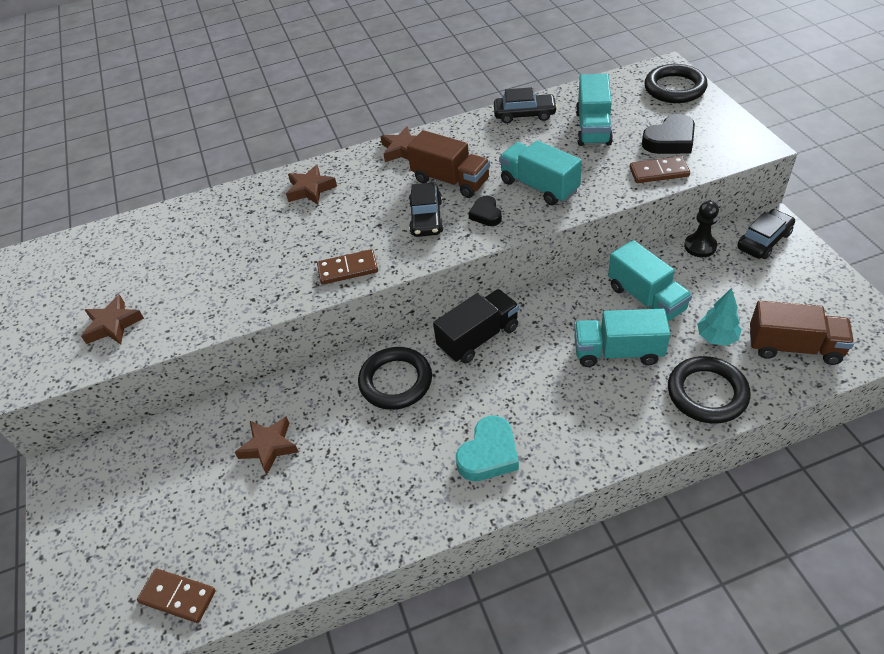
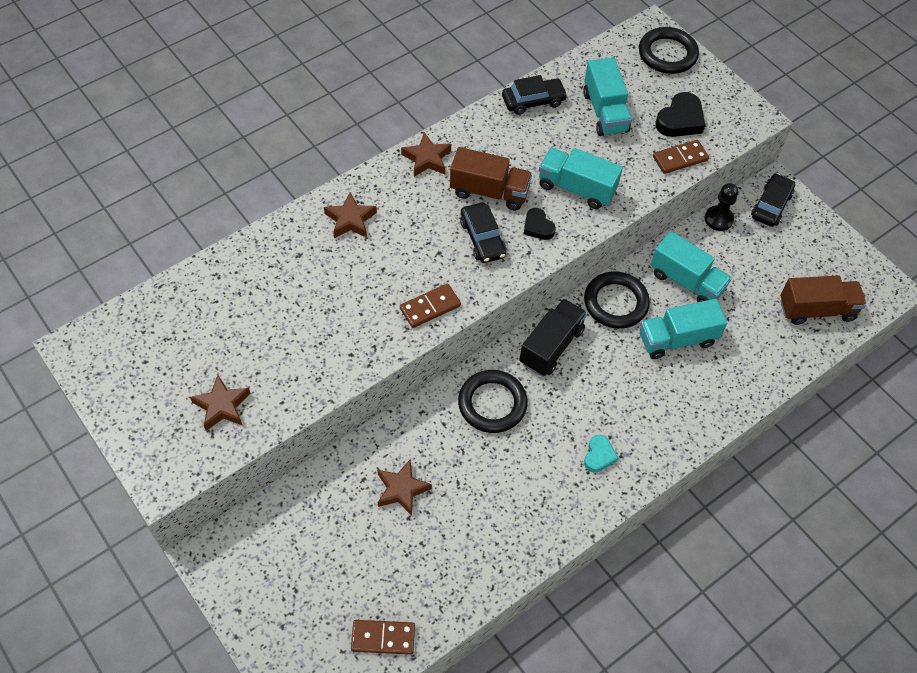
camera: 25 degrees left, 10 degrees up
turquoise heart [456,416,519,481] -> turquoise heart [584,435,618,473], size x0.62
black ring [668,356,750,424] -> black ring moved to [584,271,650,329]
turquoise tree [697,288,742,346] -> none

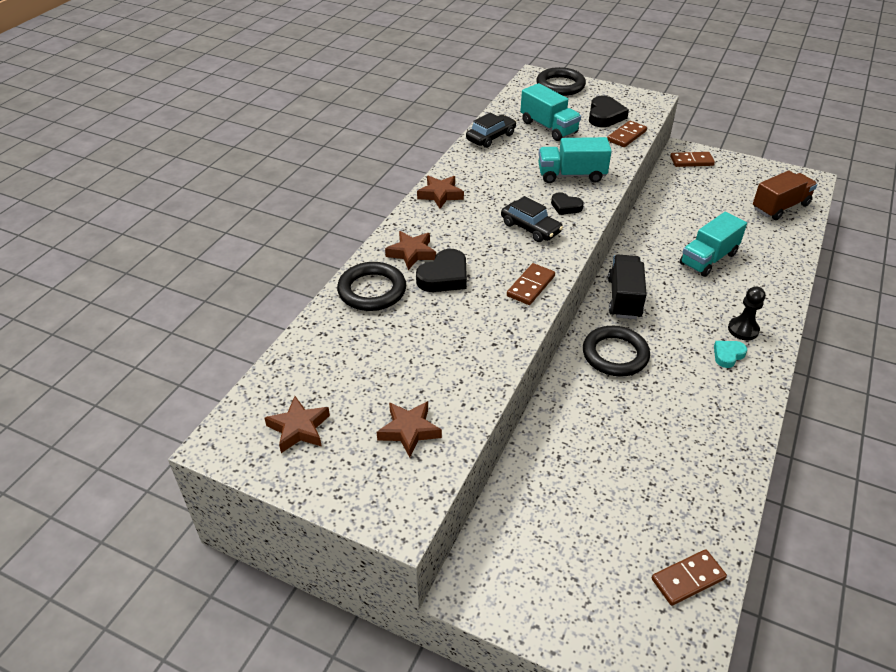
camera: 25 degrees left, 15 degrees down
brown star [377,460,432,516] -> brown star moved to [265,396,330,453]
brown truck [450,147,532,211] -> none
black ring [584,271,650,329] -> black ring moved to [337,262,406,311]
turquoise heart [584,435,618,473] -> turquoise heart turned 120 degrees counterclockwise [714,341,747,368]
turquoise truck [650,231,732,302] -> none
black pawn [705,183,738,231] -> black pawn moved to [728,286,765,340]
black car [751,173,795,227] -> brown domino [670,152,715,167]
none -> black heart [416,249,467,292]

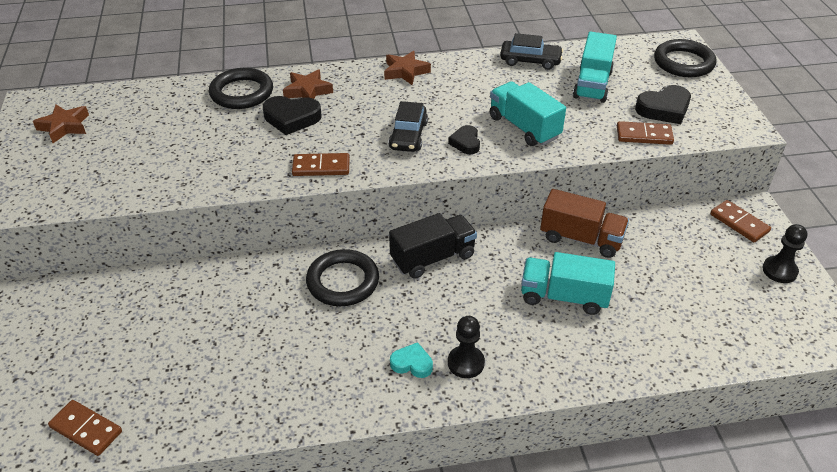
camera: 55 degrees right, 0 degrees up
brown star [377,401,442,457] -> none
brown truck [753,171,817,220] -> brown truck moved to [540,189,629,258]
none -> black pawn [762,224,807,283]

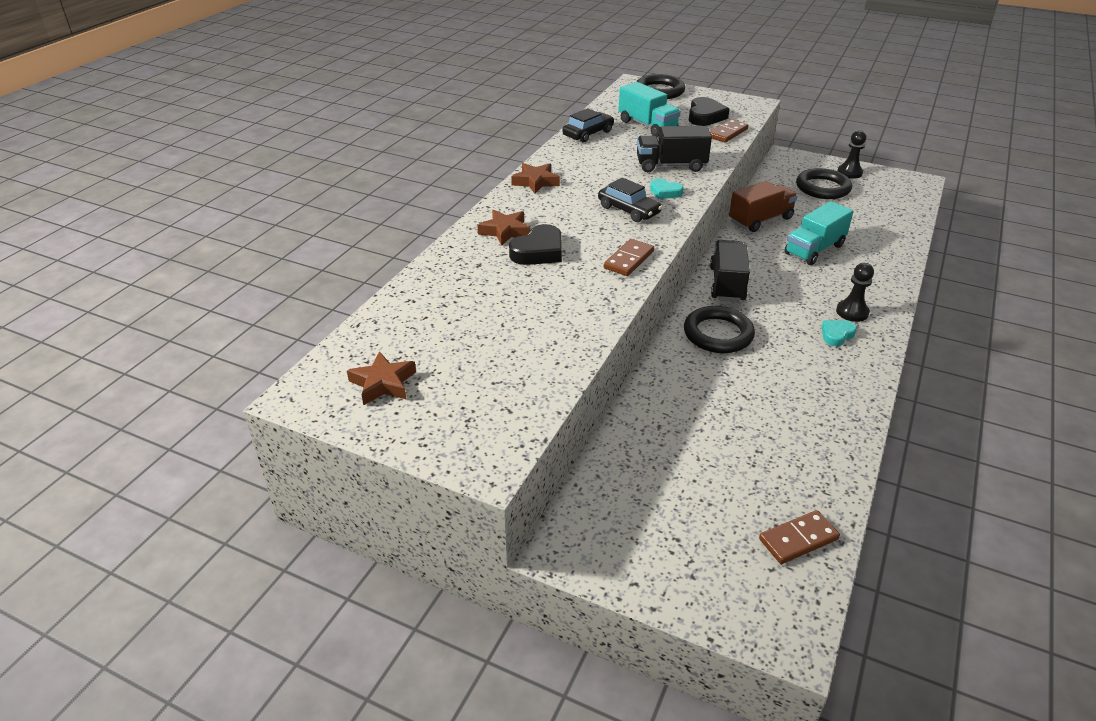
camera: 55 degrees left, 5 degrees down
black ring [209,68,273,109] -> black ring moved to [796,168,852,199]
black heart [448,125,480,154] -> turquoise heart [650,178,684,199]
turquoise truck [489,81,566,146] -> black truck [637,126,712,172]
brown domino [710,200,771,242] -> none

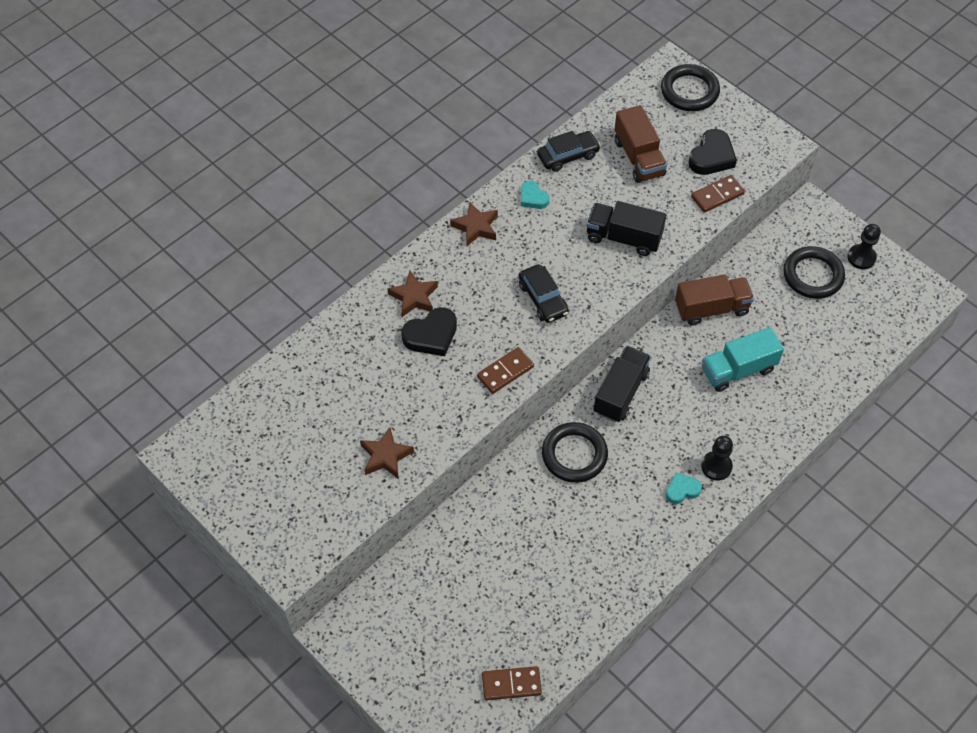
camera: 20 degrees right, 20 degrees up
brown star [347,351,416,406] -> brown star moved to [360,427,414,479]
turquoise truck [619,82,681,137] -> brown truck [614,105,667,183]
turquoise heart [650,178,684,199] -> turquoise heart moved to [521,181,549,209]

